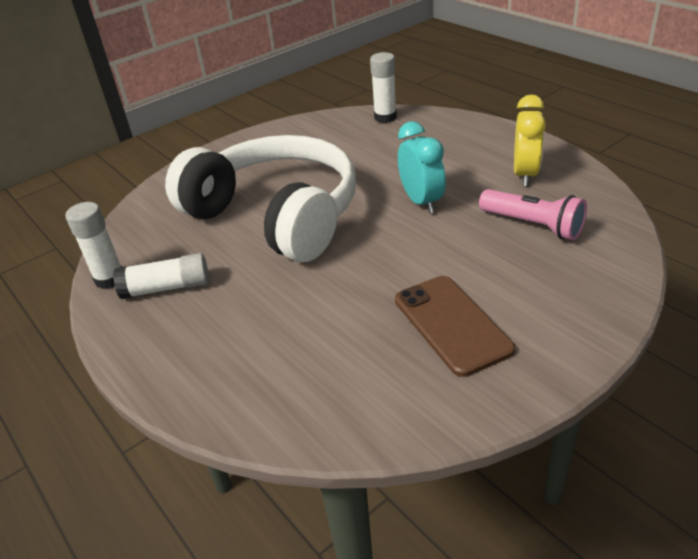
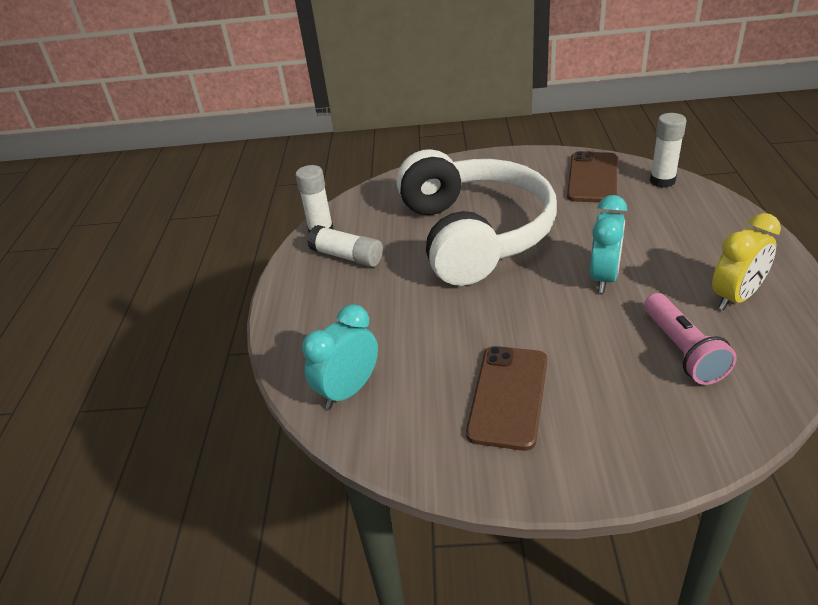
camera: 40 degrees right, 0 degrees up
none -> turquoise clock [302,304,378,409]
none -> brown phone [567,151,617,203]

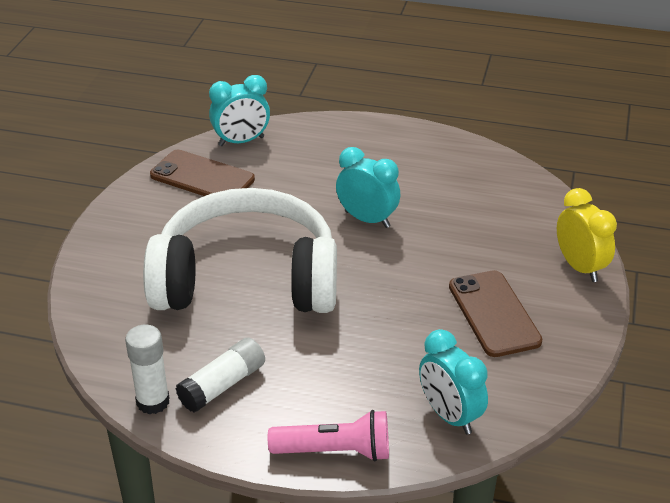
camera: 80 degrees left, 0 degrees up
brown phone [466,346,547,451] -> brown phone turned 45 degrees clockwise [449,270,542,357]
pink flashlight [644,293,737,385] -> pink flashlight moved to [268,410,389,461]
white glue stick [650,113,686,188] -> turquoise clock [209,75,270,146]
yellow clock [712,213,781,310] -> yellow clock moved to [557,188,617,282]

